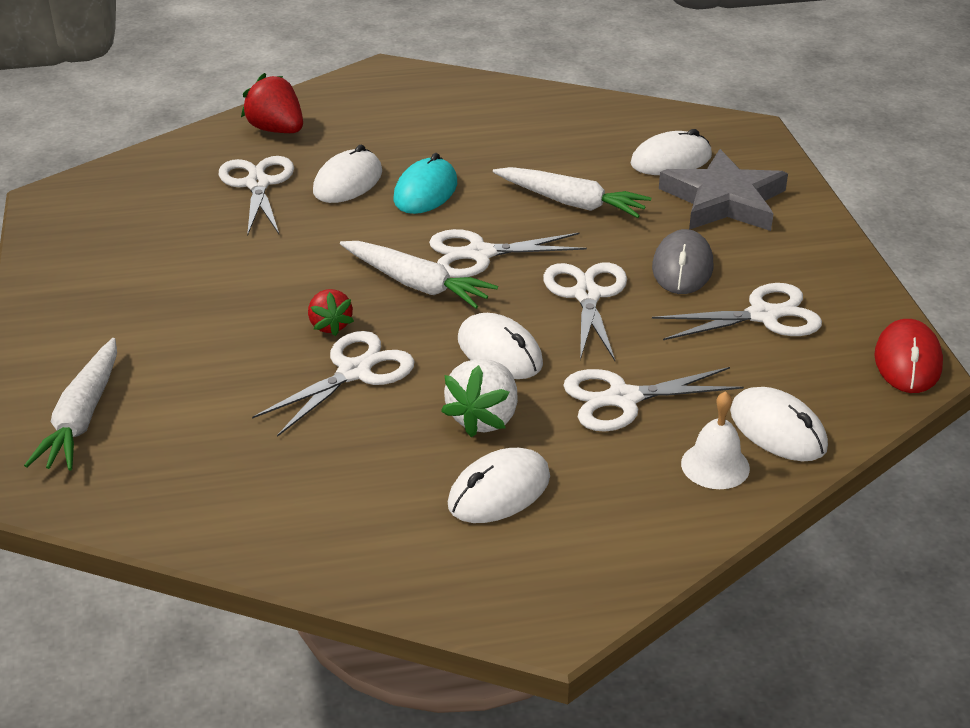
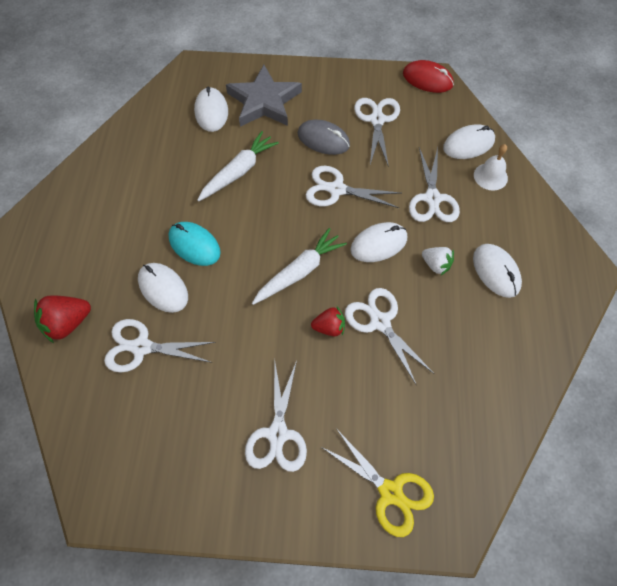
camera: 75 degrees left, 25 degrees up
white carrot [24,338,117,471] -> yellow scissors [320,430,434,537]
white scissors [429,229,587,278] -> white scissors moved to [245,361,307,472]
white strawberry [441,359,518,438] -> white strawberry [422,247,454,275], size x0.65

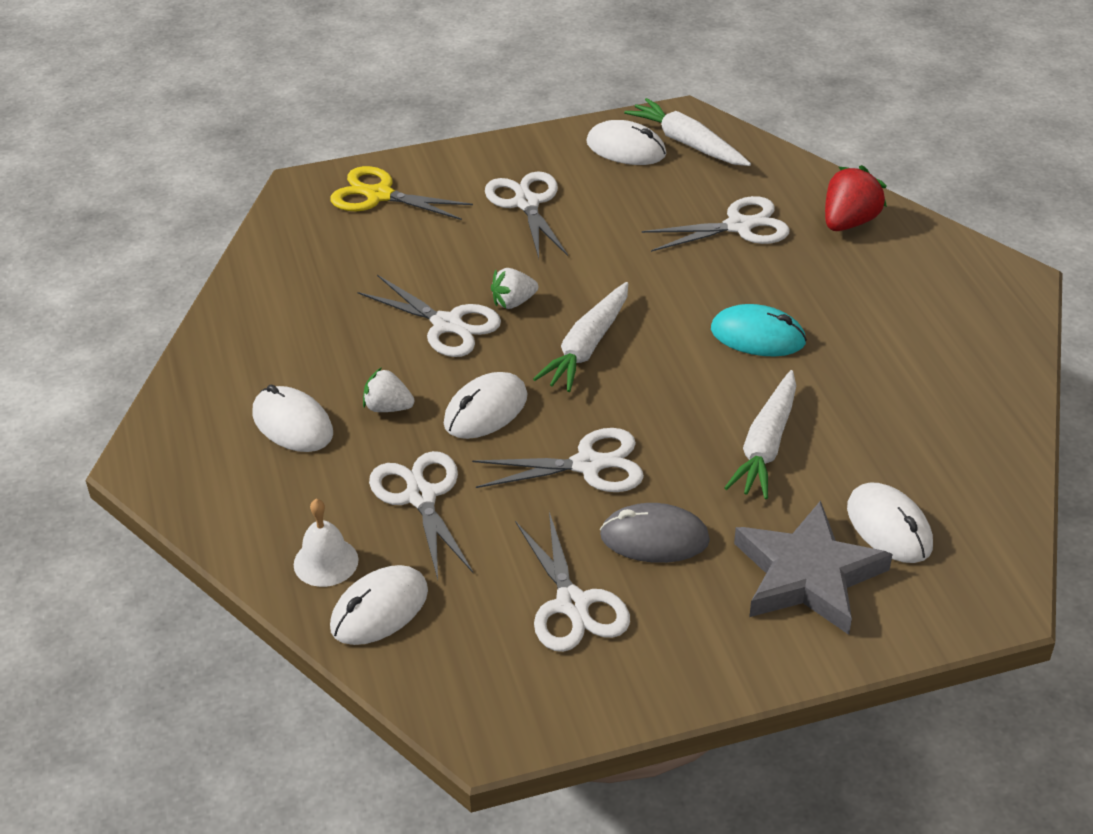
camera: 160 degrees right, 20 degrees down
white mouse [138,263,188,313] -> white mouse moved to [586,120,666,165]
red strawberry [311,307,345,336] -> white strawberry [491,268,538,309]
red mouse [403,60,454,93] -> none
none -> white carrot [624,98,751,166]

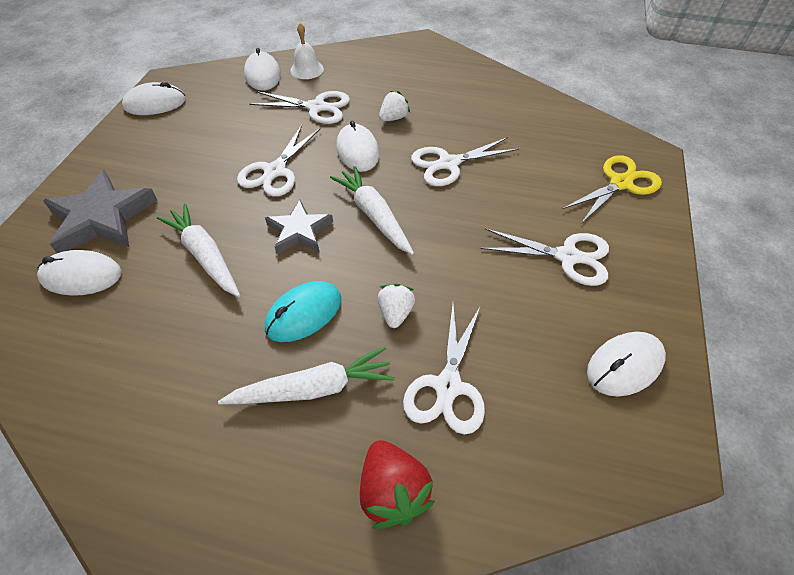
camera: 120 degrees right, 10 degrees up
white mouse [252,384,333,452] -> white mouse moved to [122,82,186,115]
white strawberry [491,268,538,309] -> white strawberry moved to [378,284,415,328]
white scissors [515,512,630,652] -> none
grey mouse [600,503,710,563] -> none
white carrot [624,98,751,166] -> white carrot moved to [218,347,395,404]
none -> grey star [265,200,333,254]

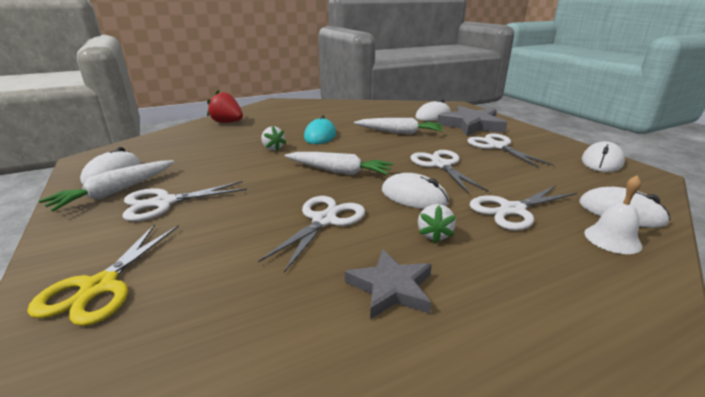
camera: 140 degrees right, 25 degrees down
white carrot [218,347,395,404] -> white carrot moved to [39,160,174,211]
grey star [265,200,333,254] -> grey star moved to [345,249,432,319]
white scissors [403,304,485,434] -> white scissors moved to [467,133,554,168]

